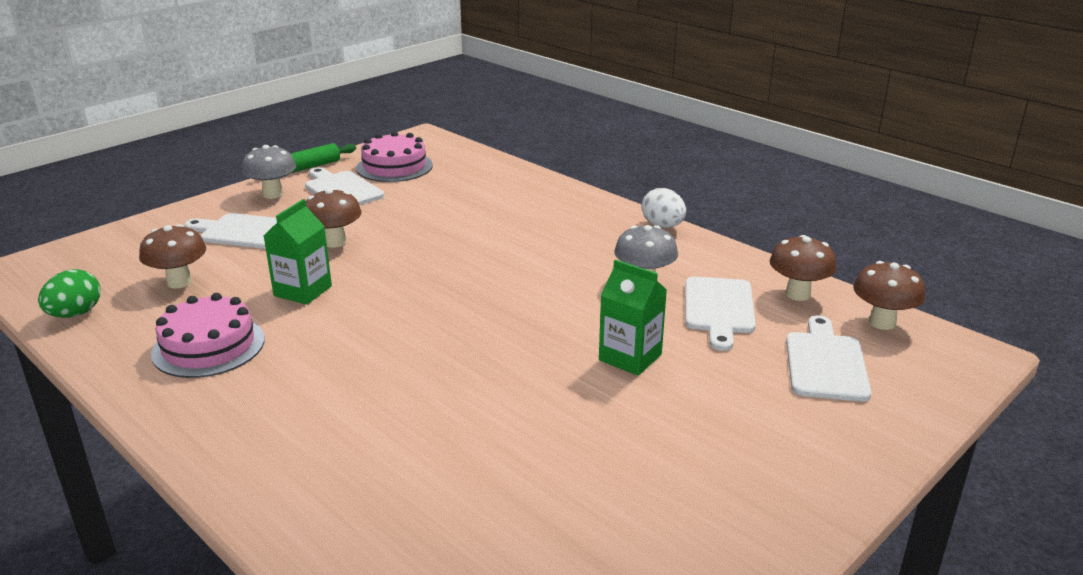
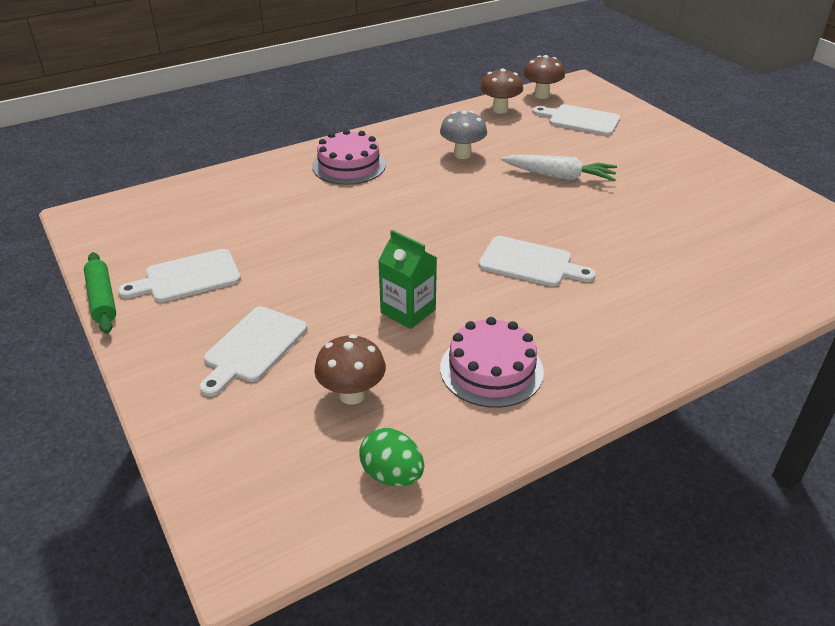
camera: 75 degrees left, 10 degrees up
grey mushroom [241,145,296,199] -> none
brown mushroom [306,188,362,248] -> none
pink cake [356,131,433,182] -> pink cake moved to [312,129,386,185]
green carton [599,259,667,376] -> white carrot [501,155,617,181]
white egg [642,188,686,228] -> none
white cutting board [685,277,756,351] -> white cutting board moved to [479,236,596,287]

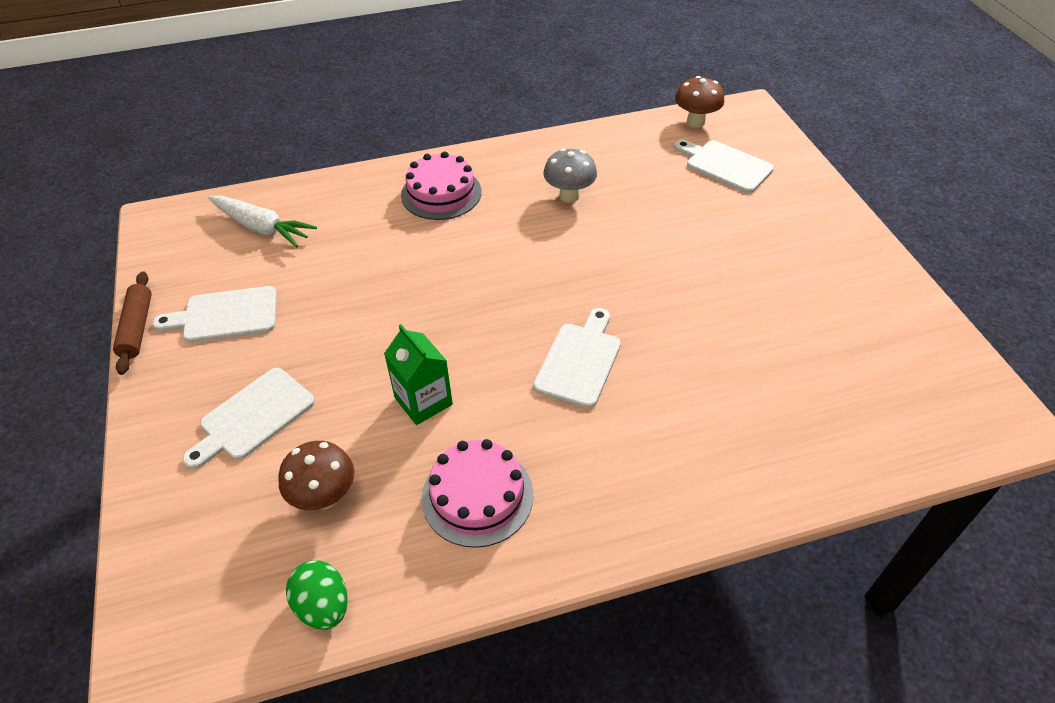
camera: 15 degrees right, 10 degrees up
green rolling pin [84,252,116,334] -> brown rolling pin [113,271,152,375]
white cutting board [479,236,596,287] -> white cutting board turned 105 degrees counterclockwise [533,308,621,408]
brown mushroom [480,69,523,114] -> none
white carrot [501,155,617,181] -> white carrot moved to [208,196,317,248]

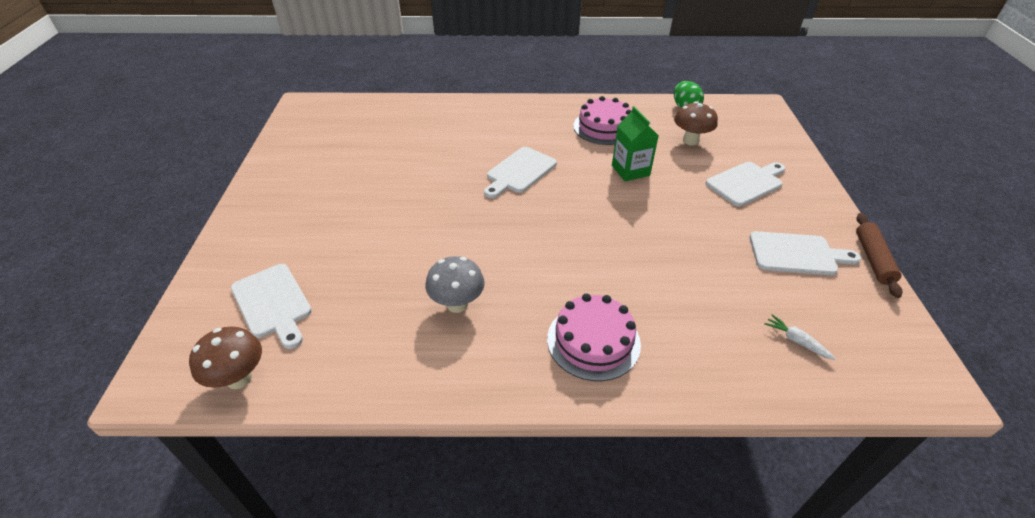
camera: 165 degrees left, 5 degrees down
white carrot [208,196,317,248] -> white carrot [764,314,836,360], size x0.49

